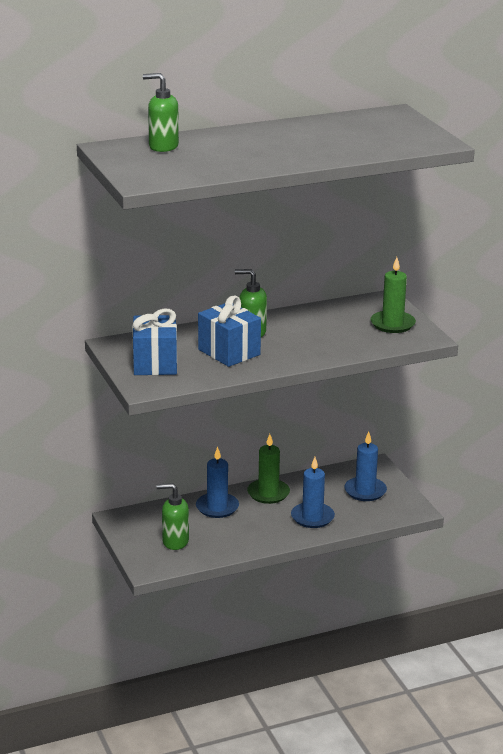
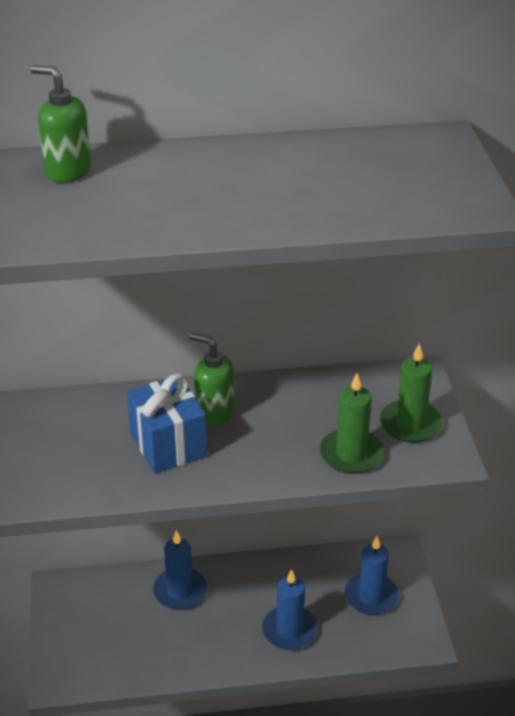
camera: 15 degrees right, 10 degrees up
blue gift [132,308,177,375] -> none
green soap dispenser [157,483,189,550] -> none
green candle [247,434,290,504] -> green candle moved to [320,373,384,474]

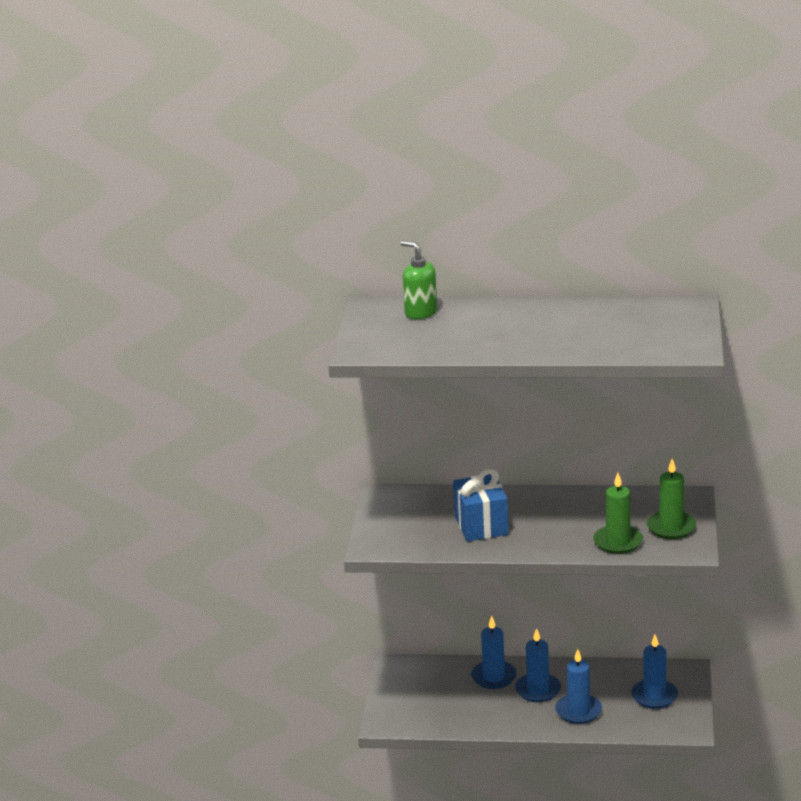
camera: 15 degrees right, 10 degrees down
green soap dispenser [189,333,235,426] -> none
none -> blue candle [515,628,561,702]

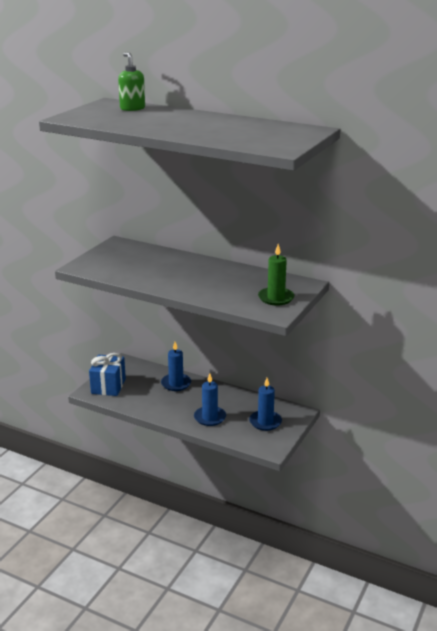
camera: 20 degrees right, 0 degrees up
blue gift [453,469,509,541] -> blue gift moved to [89,353,126,396]
blue candle [515,628,561,702] -> none
green candle [593,473,643,554] -> none

